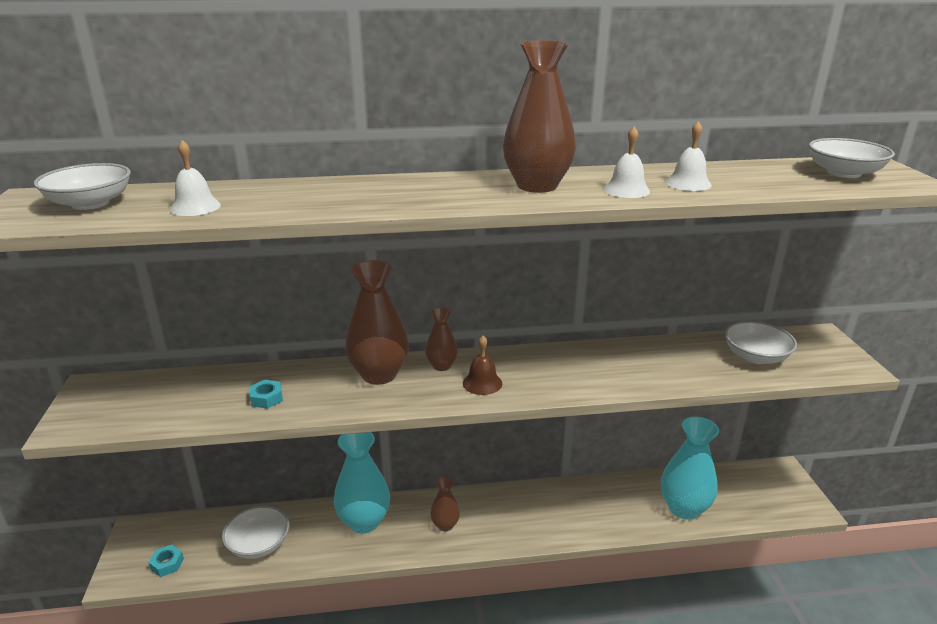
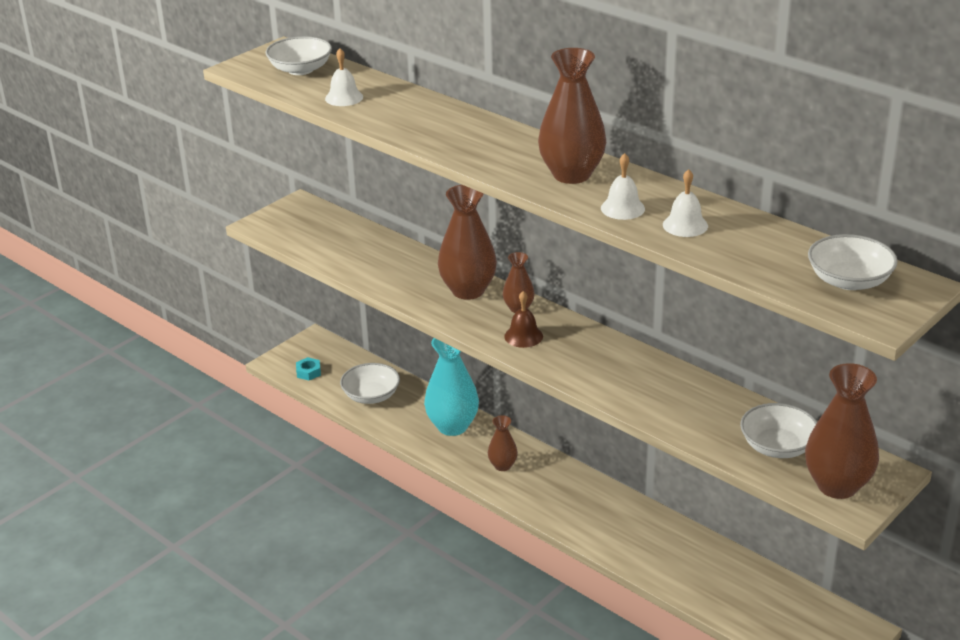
camera: 50 degrees right, 5 degrees up
turquoise nut [249,380,283,409] -> none
turquoise vase [661,417,719,519] -> none
none -> brown vase [805,363,879,499]

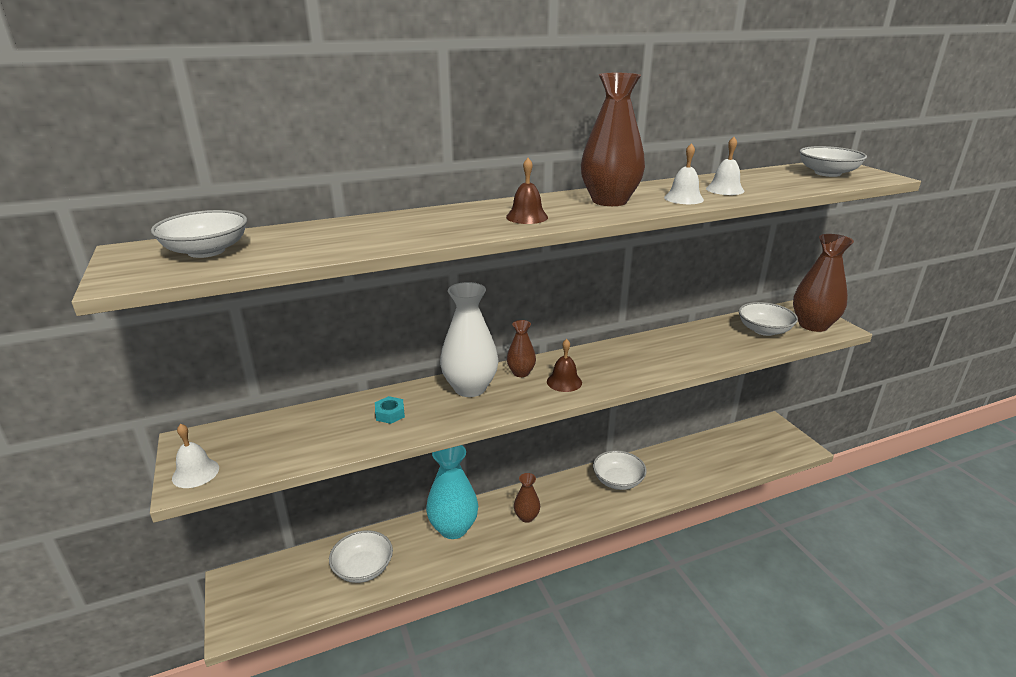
camera: 65 degrees left, 5 degrees down
turquoise nut [296,357,321,381] -> turquoise nut moved to [375,396,405,424]
white bell [325,48,363,106] -> white bell moved to [172,424,219,488]
brown vase [438,185,497,300] -> white vase [440,282,498,397]
none -> brown bell [506,158,548,224]
none -> white bowl [593,450,647,490]

